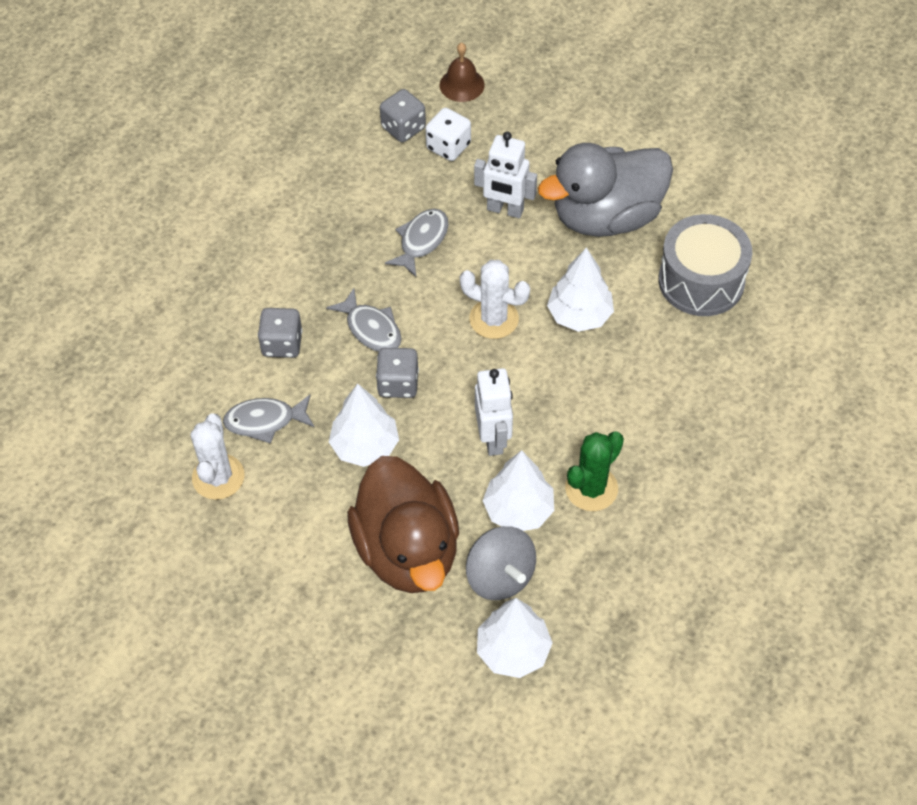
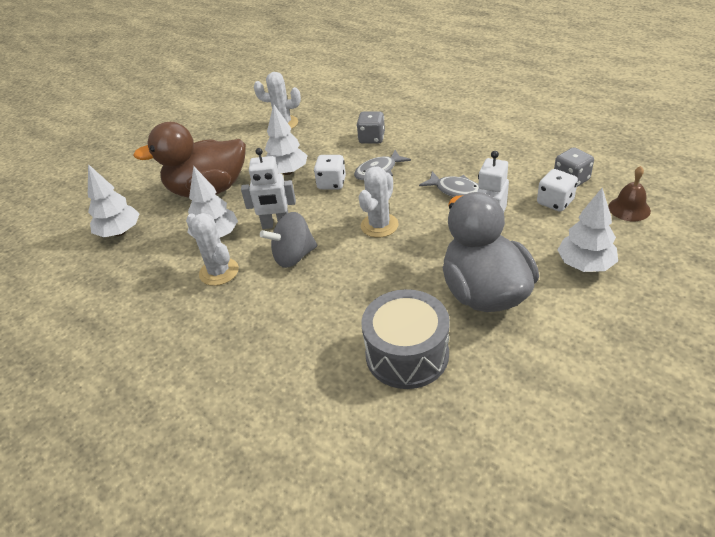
camera: 100 degrees right, 15 degrees down
grey fish [223,394,314,444] -> none
grey dice [376,348,419,398] -> white dice [314,155,346,190]
grey spinning top [466,526,536,600] -> grey spinning top moved to [260,212,317,268]
white tree [547,247,614,332] -> white tree moved to [557,188,618,272]
green cactus [565,432,624,511] -> white cactus [186,213,239,286]

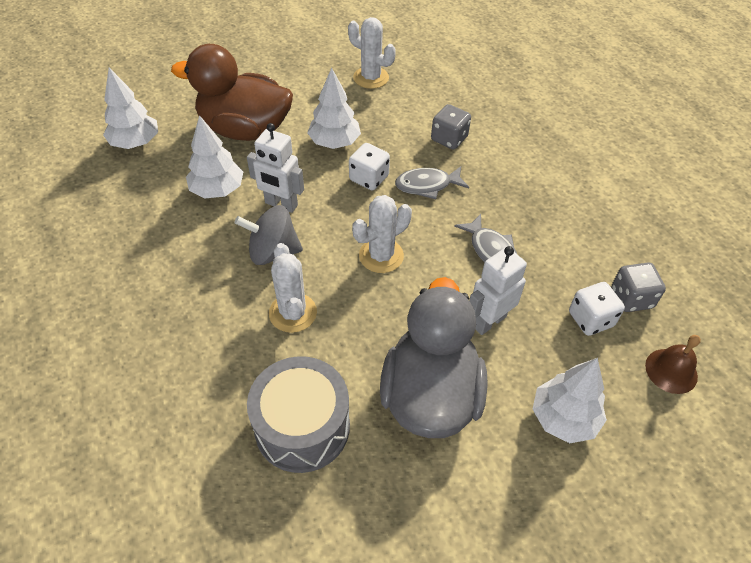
camera: 20 degrees right, 10 degrees up
white cactus [186,213,239,286] -> white cactus moved to [269,243,317,333]

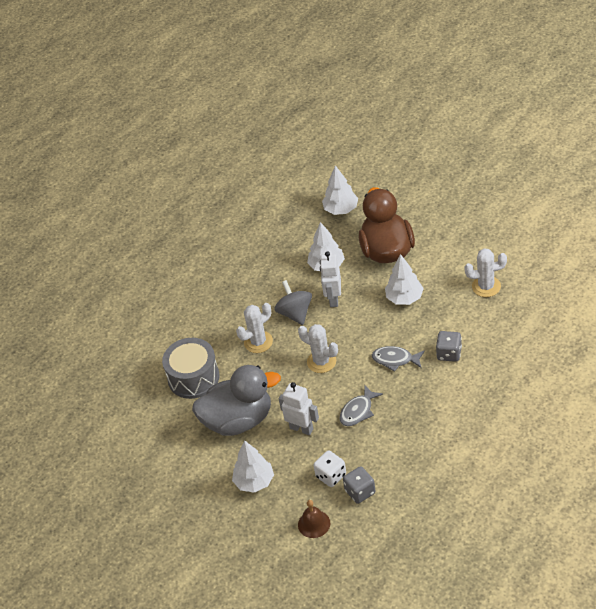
camera: 75 degrees right, 5 degrees down
white cactus [348,17,396,89] -> white cactus turned 75 degrees clockwise [464,248,507,297]
white dice [349,143,390,190] -> none
grey fish [395,166,469,199] -> grey fish turned 45 degrees counterclockwise [372,346,425,372]

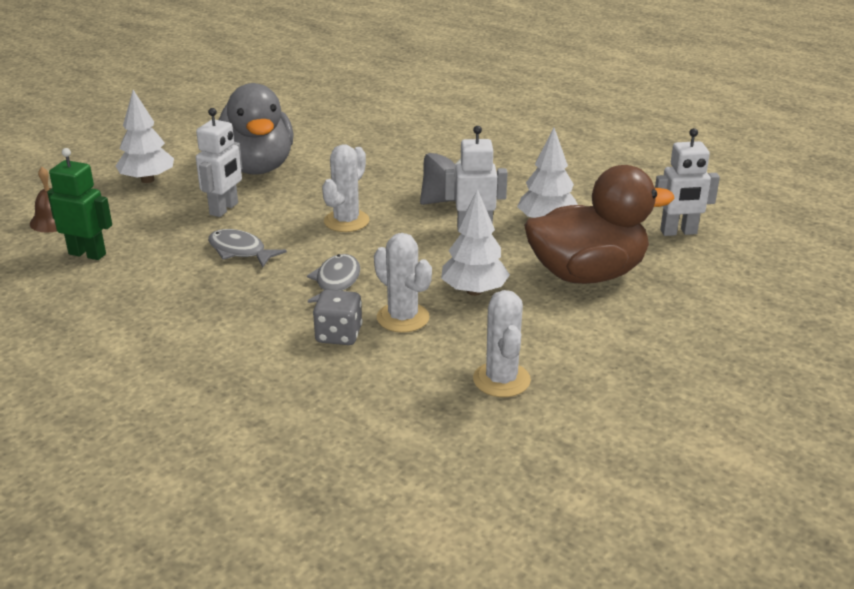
camera: 80 degrees right, 15 degrees down
grey drum [162,338,220,399] -> none
white cactus [236,303,273,353] -> white cactus moved to [374,233,432,333]
white dice [313,450,346,487] -> none
white tree [322,165,358,215] -> white robot [655,128,720,236]
grey dice [343,466,376,504] -> green robot [47,148,112,260]

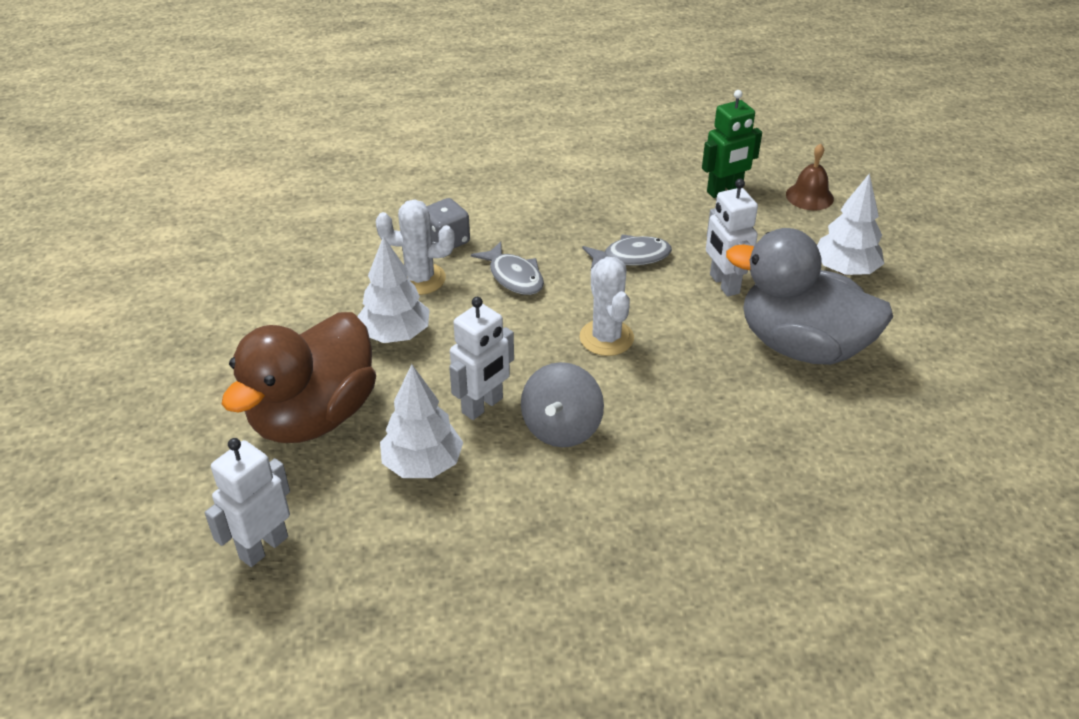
camera: 135 degrees right, 10 degrees up
white cactus [473,290,531,397] -> none

